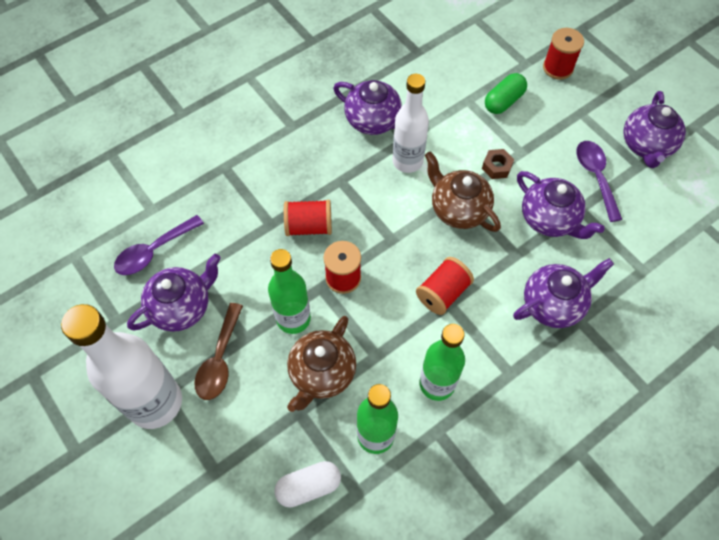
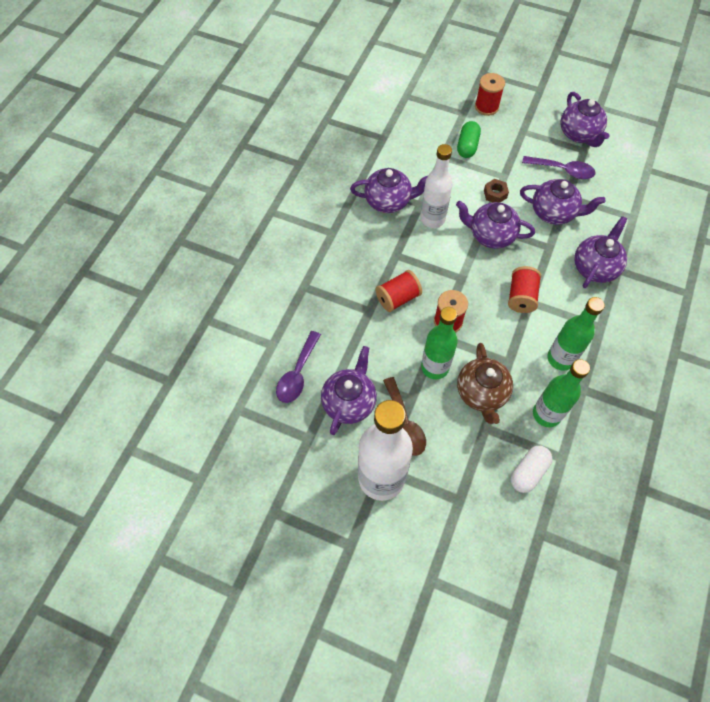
camera: 30 degrees left, 0 degrees up
brown teapot [425,151,501,232] -> purple teapot [456,201,535,249]
purple spoon [577,141,622,222] -> purple spoon turned 150 degrees clockwise [522,156,596,179]

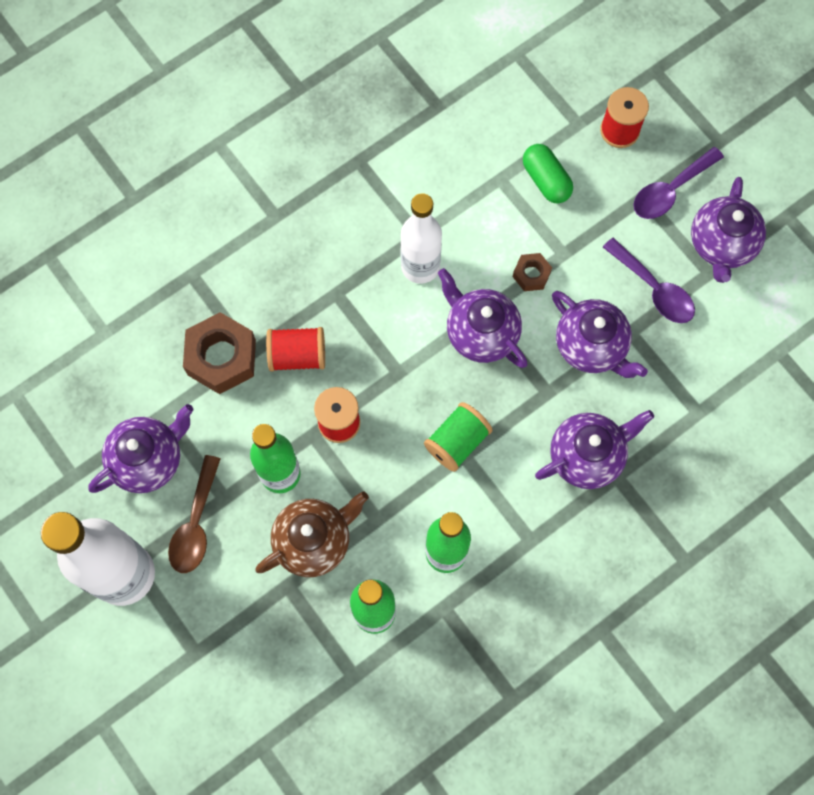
camera: 30 degrees right, 10 degrees up
purple spoon [276,331,321,403] -> purple spoon moved to [633,147,724,219]
purple teapot [350,168,428,213] -> none
green capsule [457,121,481,158] -> green capsule turned 75 degrees counterclockwise [523,144,573,204]
brown teapot [457,343,513,424] -> brown teapot turned 150 degrees counterclockwise [255,491,369,577]
red spool [508,266,541,313] -> green spool [424,402,492,472]
white capsule [511,446,552,493] -> none
none -> brown nut [183,312,256,394]

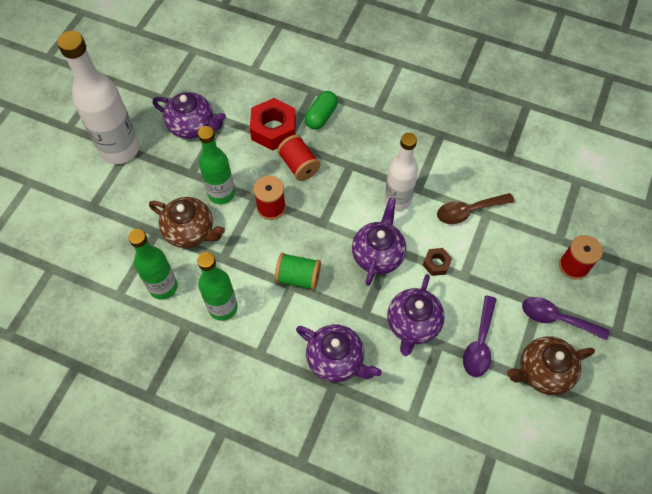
camera: 60 degrees right, 10 degrees down
brown spoon [168,455,221,573] -> brown spoon moved to [437,193,514,224]
brown nut [183,312,256,394] -> red nut [250,98,296,151]
green capsule [523,144,573,204] -> green capsule moved to [305,91,338,129]
purple teapot [691,177,766,283] -> brown teapot [507,336,595,395]

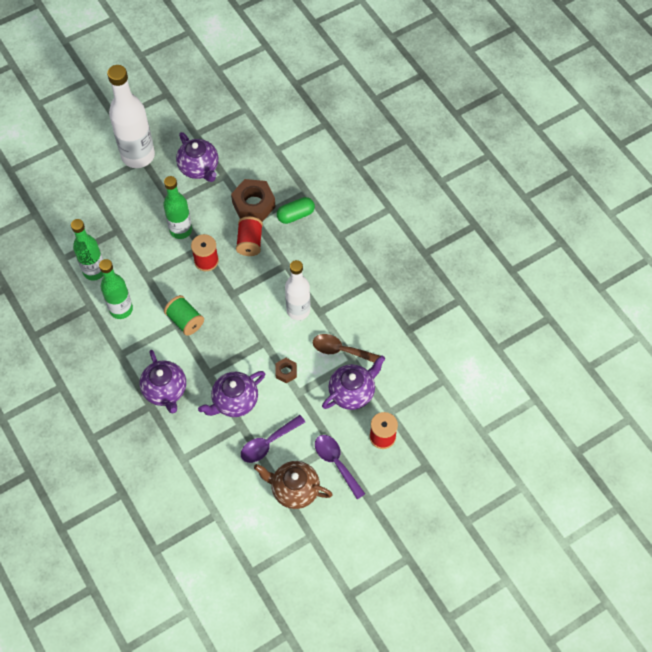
camera: 35 degrees right, 0 degrees up
brown teapot [149,197,225,248] -> none
red nut [250,98,296,151] -> brown nut [231,179,276,222]
purple teapot [352,198,406,286] -> purple teapot moved to [322,355,385,410]

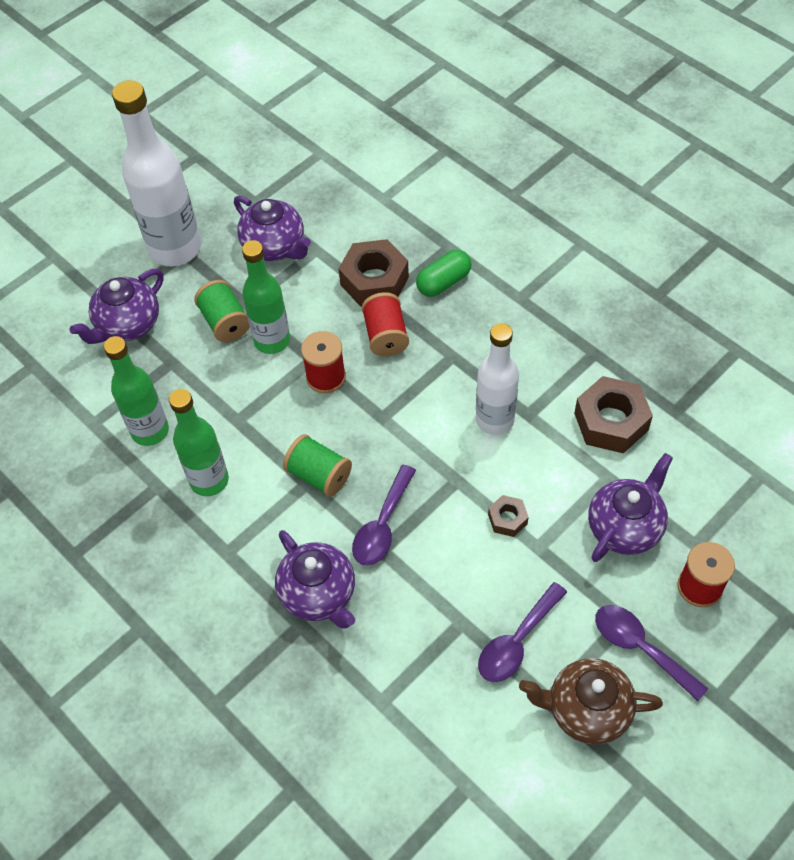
camera: 10 degrees left, 5 degrees down
purple teapot [198,371,265,417] -> purple teapot moved to [70,269,164,344]
brown spoon [313,334,380,362] -> none
none -> green spool [194,280,250,342]
none -> purple spoon [352,465,416,566]
none -> brown nut [574,376,653,453]

